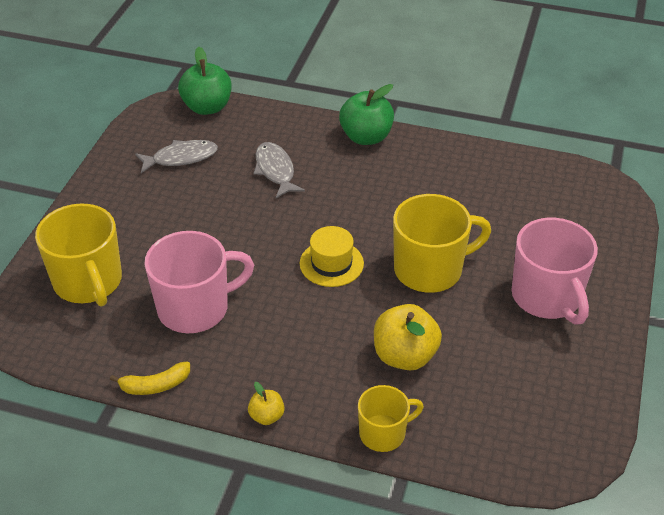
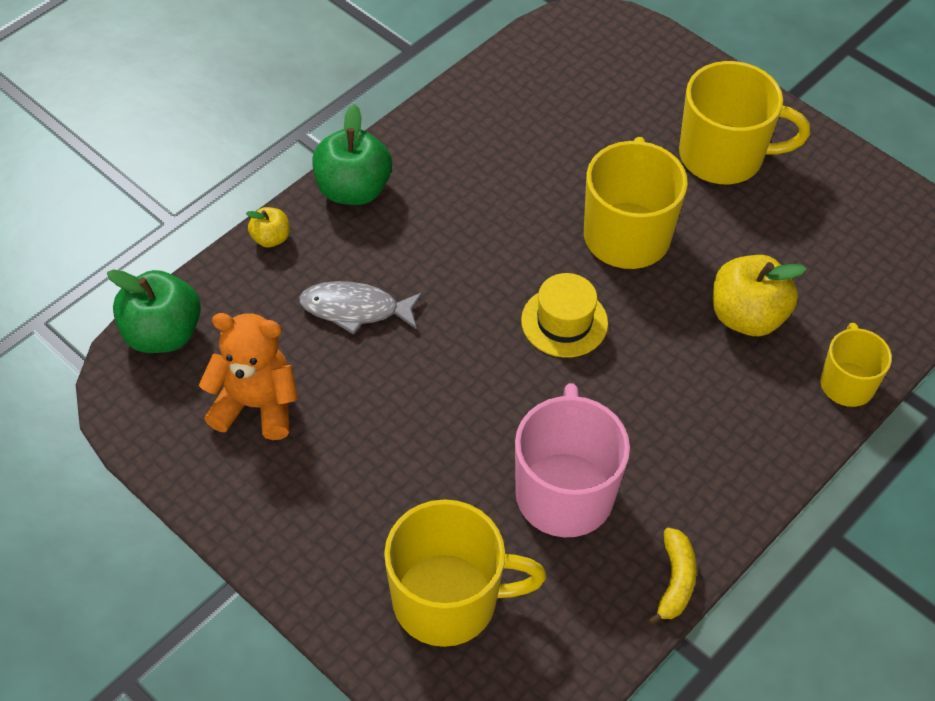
camera: 65 degrees left, 10 degrees up
grey fish [135,140,218,173] -> orange teddy bear [199,313,298,440]
yellow apple [248,382,285,425] -> yellow apple moved to [246,207,290,247]
pink mug [511,218,598,325] -> yellow mug [679,61,810,184]

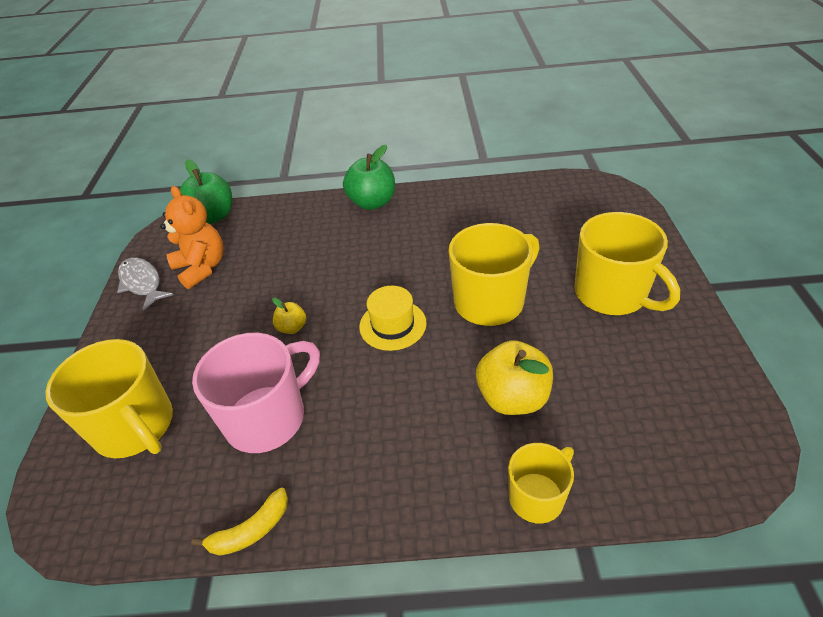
camera: 50 degrees right, 10 degrees down
yellow apple [246,207,290,247] -> yellow apple moved to [272,298,306,334]
grey fish [299,281,422,335] -> grey fish moved to [117,257,173,311]

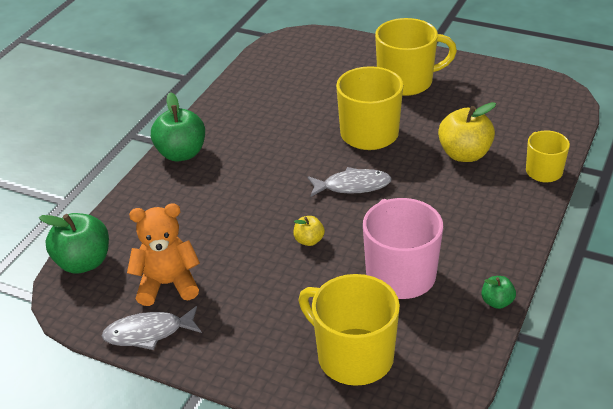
camera: 65 degrees left, 5 degrees down
yellow mug [45,339,173,458] -> yellow mug turned 120 degrees counterclockwise [299,274,400,386]
yellow banana [191,488,288,556] -> green apple [481,276,516,309]
yellow hat [359,286,427,351] -> grey fish [307,167,392,197]

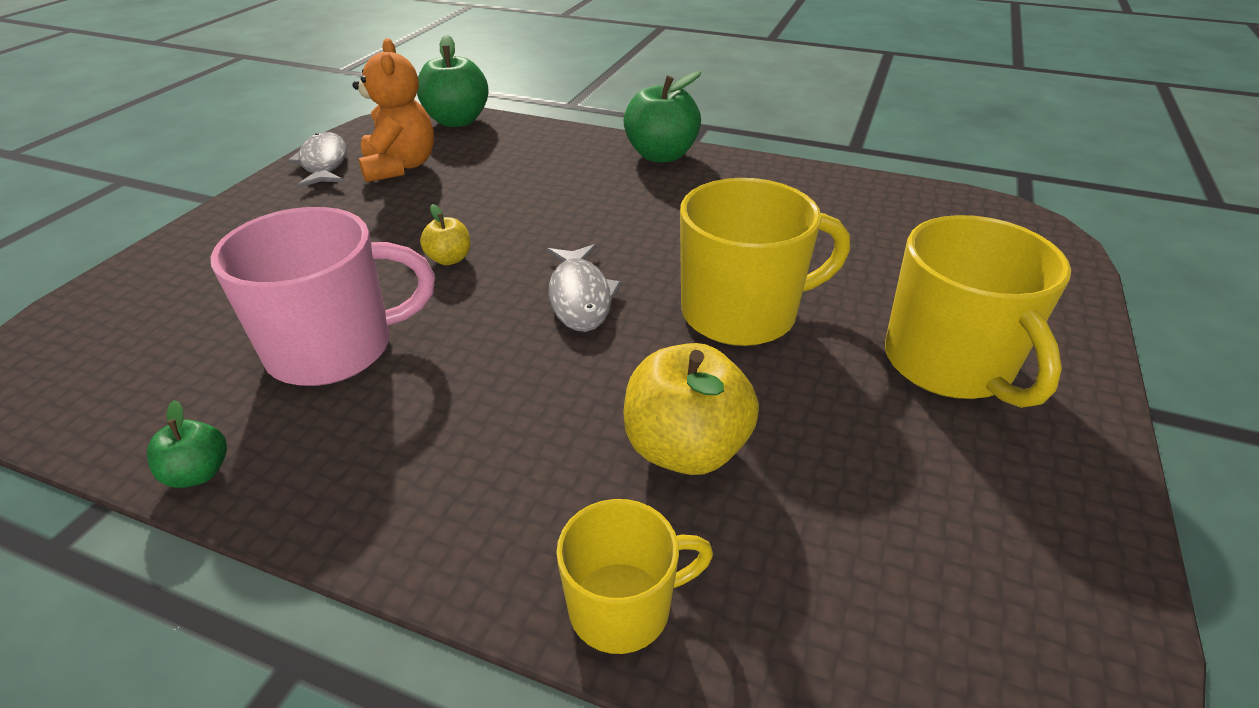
camera: 85 degrees right, 0 degrees up
yellow mug [299,274,400,386] -> none

